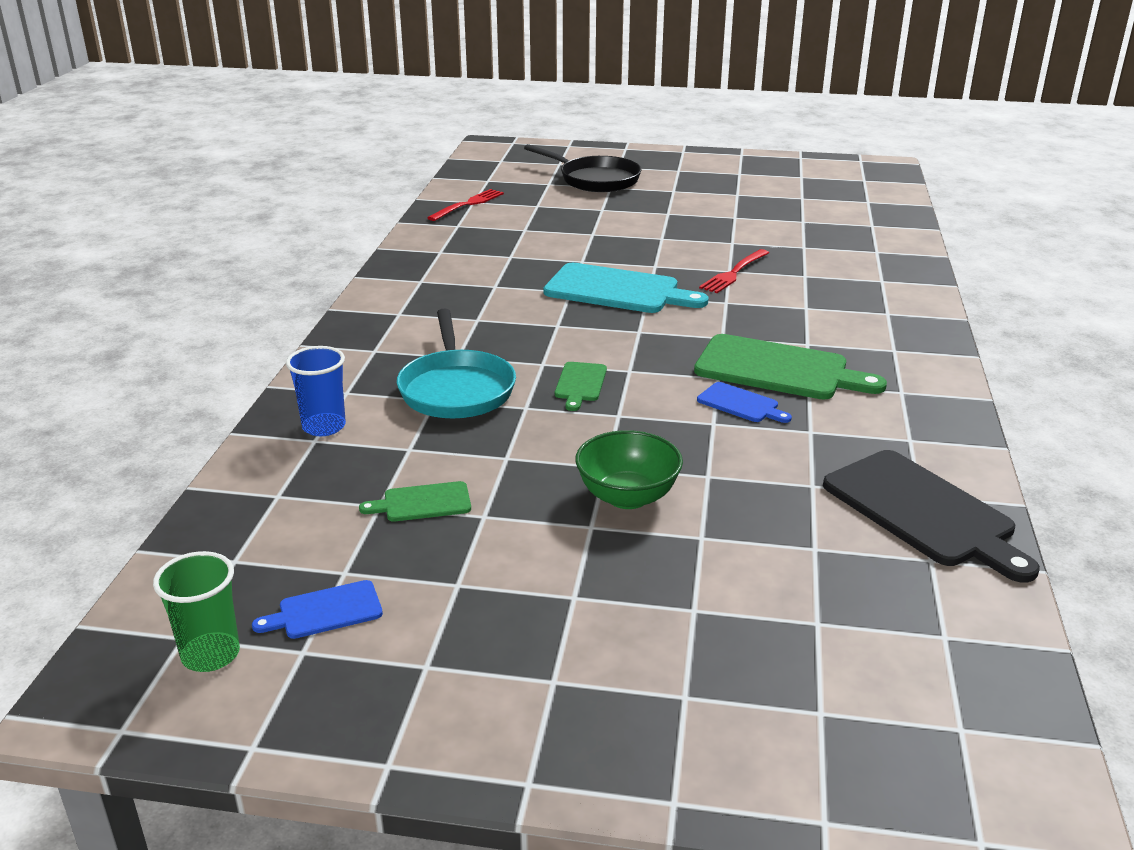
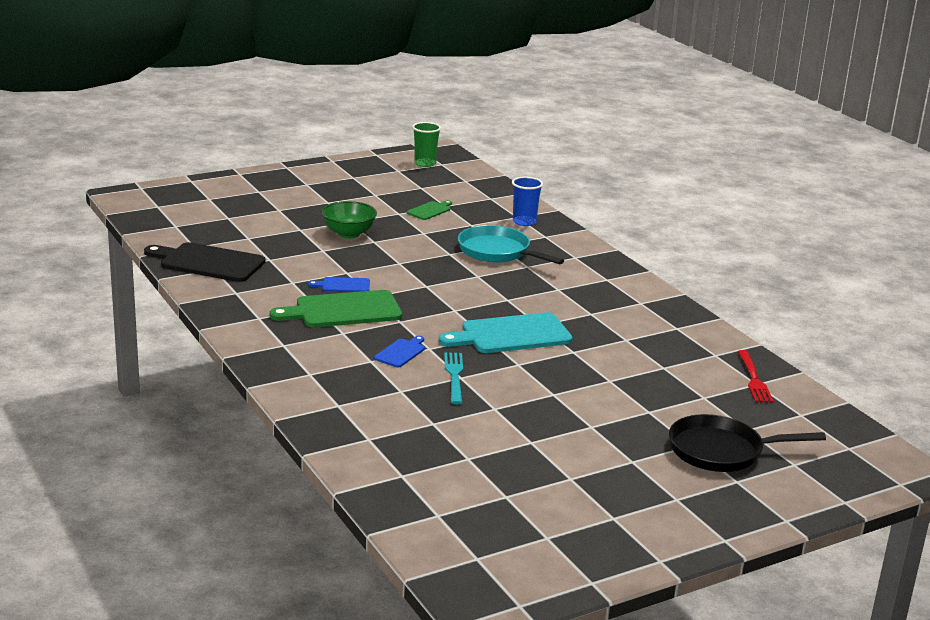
camera: 140 degrees right, 5 degrees down
blue cutting board [252,580,383,639] -> blue cutting board moved to [374,336,425,367]
green cutting board [555,362,607,411] -> none
red fork [699,249,769,293] -> turquoise fork [444,352,463,404]

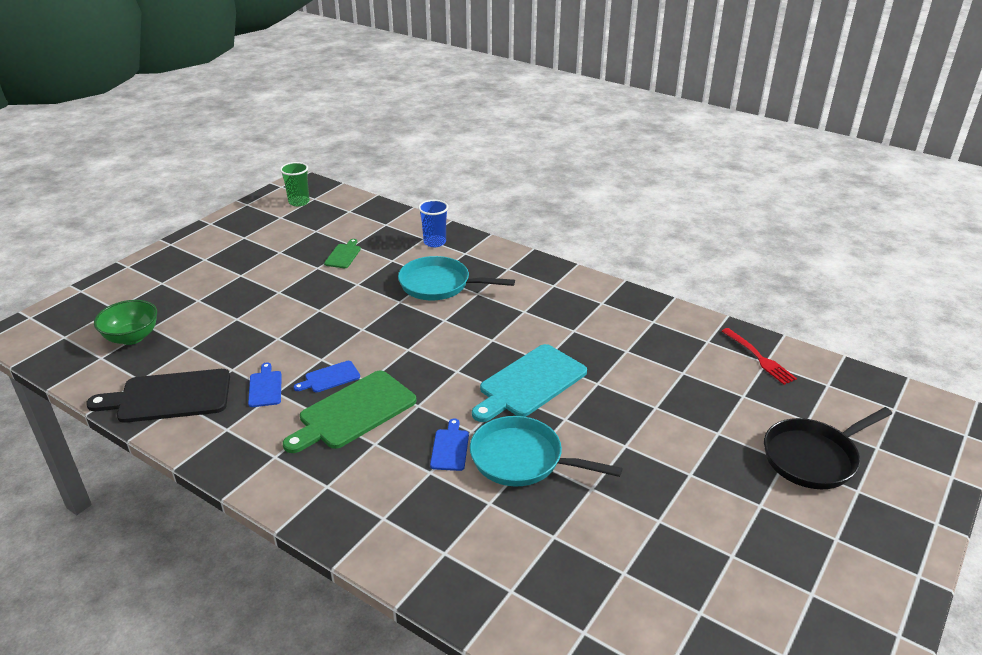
camera: 25 degrees left, 10 degrees up
green bowl [322,201,377,238] -> green bowl moved to [94,300,157,345]
turquoise fork [444,352,463,404] -> turquoise pan [470,416,623,486]
none -> blue cutting board [248,363,282,407]

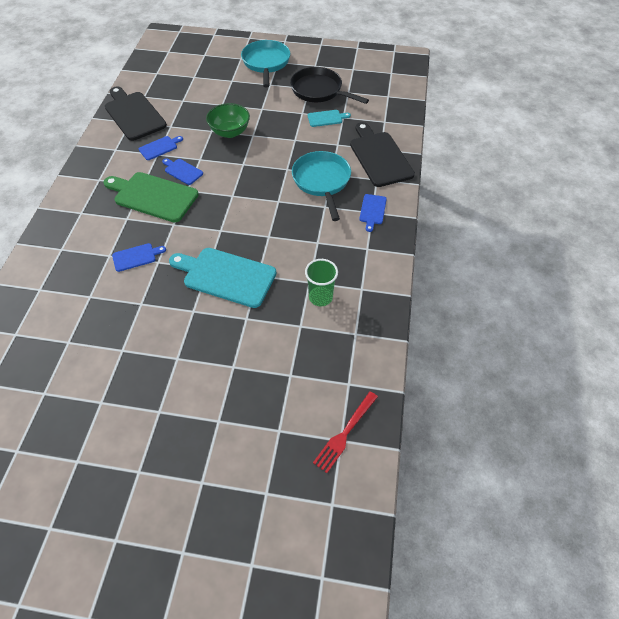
camera: 65 degrees right, 20 degrees up
green bowl [94,300,157,345] -> green bowl moved to [206,103,250,138]
green cup [280,162,310,206] -> green cup moved to [305,259,338,306]
green cutting board [324,239,361,268] -> turquoise cutting board [307,110,351,127]
blue cup [418,200,449,247] -> black cutting board [350,122,415,187]
turquoise pan [470,416,623,486] -> turquoise pan moved to [241,40,290,88]
black pan [764,407,892,489] -> black pan moved to [290,67,369,104]
none -> blue cutting board [359,194,387,232]

